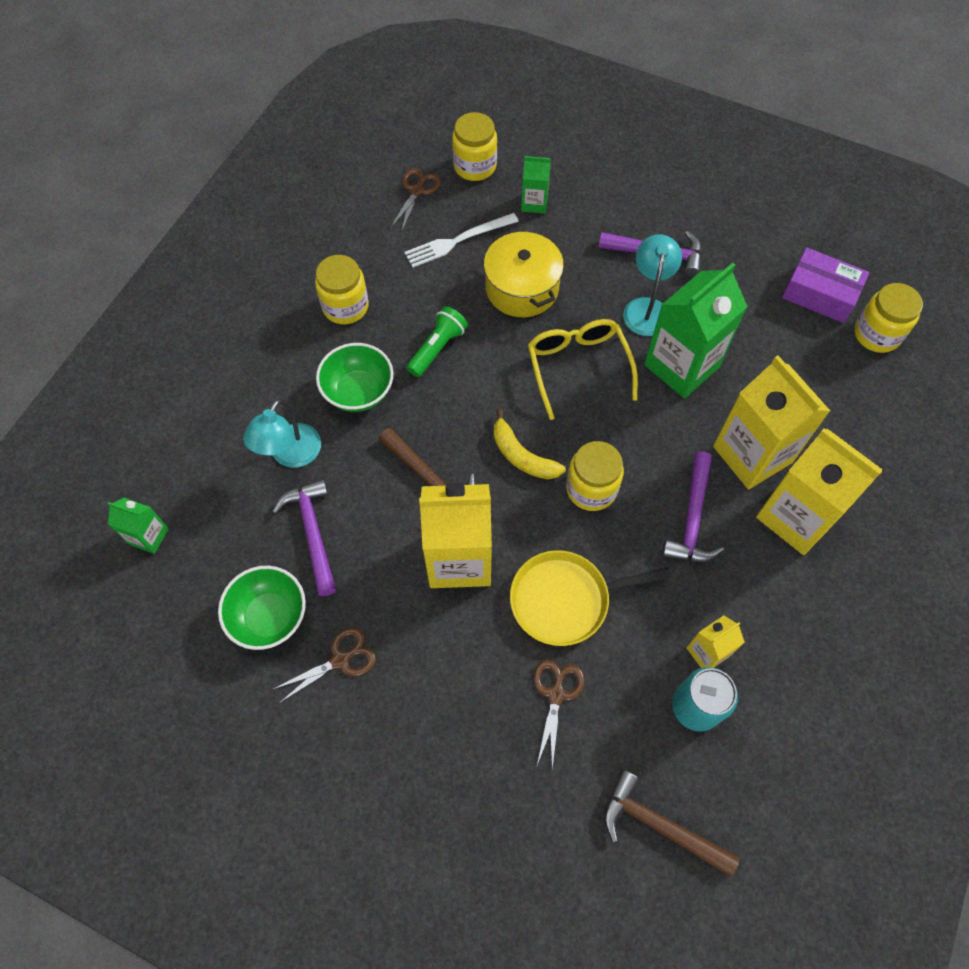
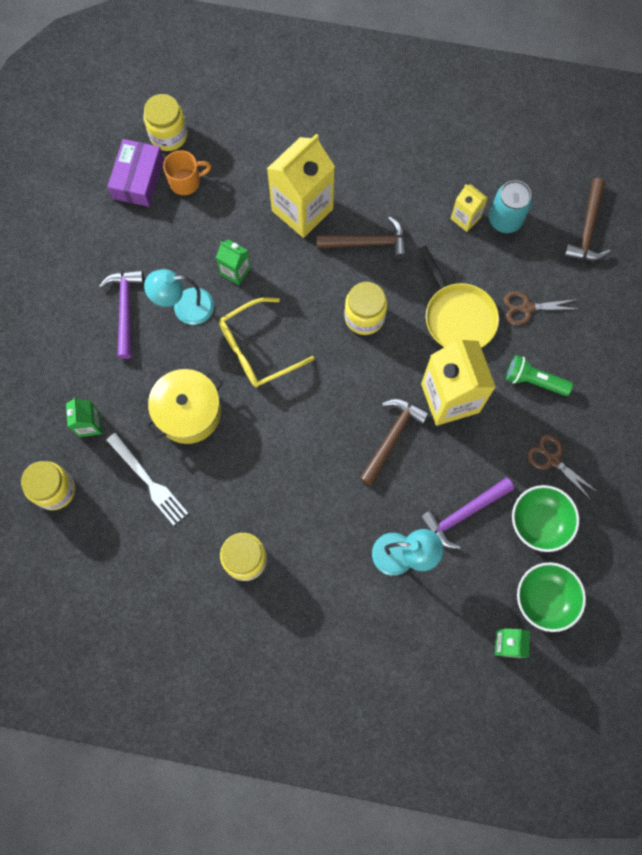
camera: 105 degrees left, 10 degrees up
green bowl [316,343,394,412] -> green bowl moved to [517,562,586,632]
brown scissors [390,168,441,233] -> none
green flashlight [406,306,468,377] -> green flashlight moved to [506,355,573,396]
yellow banana [494,409,566,479] -> none
green carton [644,263,748,398] -> green carton [216,239,251,285], size x0.49
purple hammer [662,451,724,562] -> brown hammer [317,217,407,259]
yellow carton [756,428,883,555] -> none
none -> orange mug [163,150,211,195]

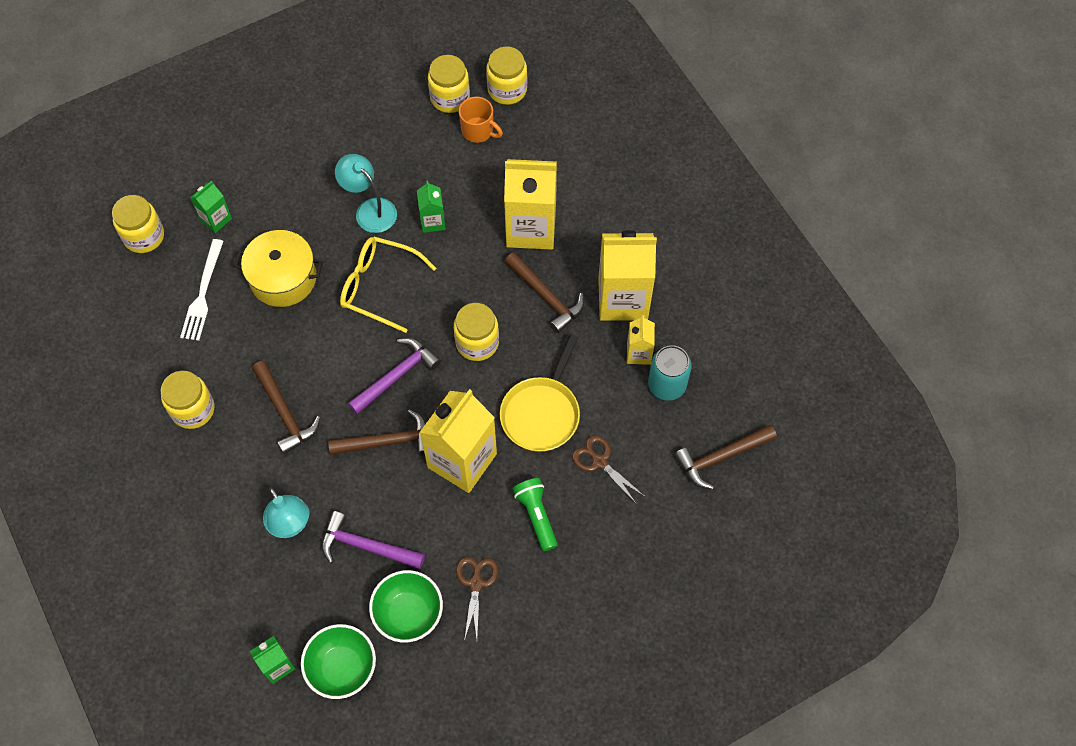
camera: 50 degrees right, 10 degrees down
purple hammer [99,270,144,359] -> purple hammer moved to [348,338,441,414]
purple box [107,139,164,207] -> yellow jar [428,55,470,113]
none -> brown hammer [252,361,320,454]
none -> yellow carton [598,230,657,321]

